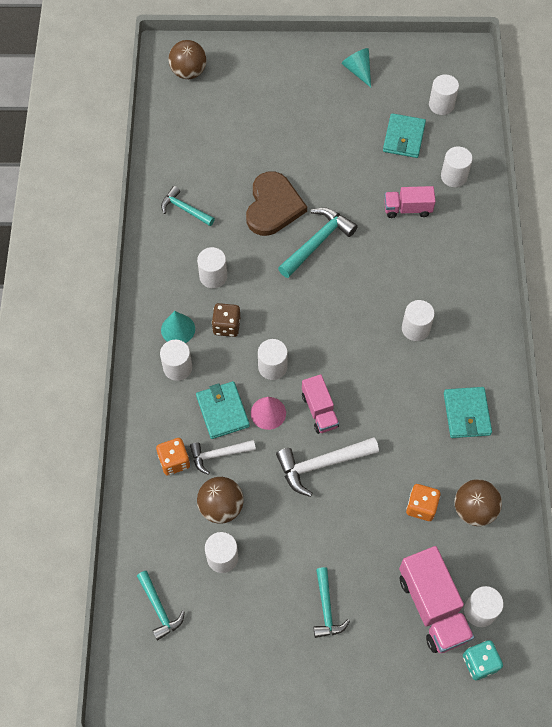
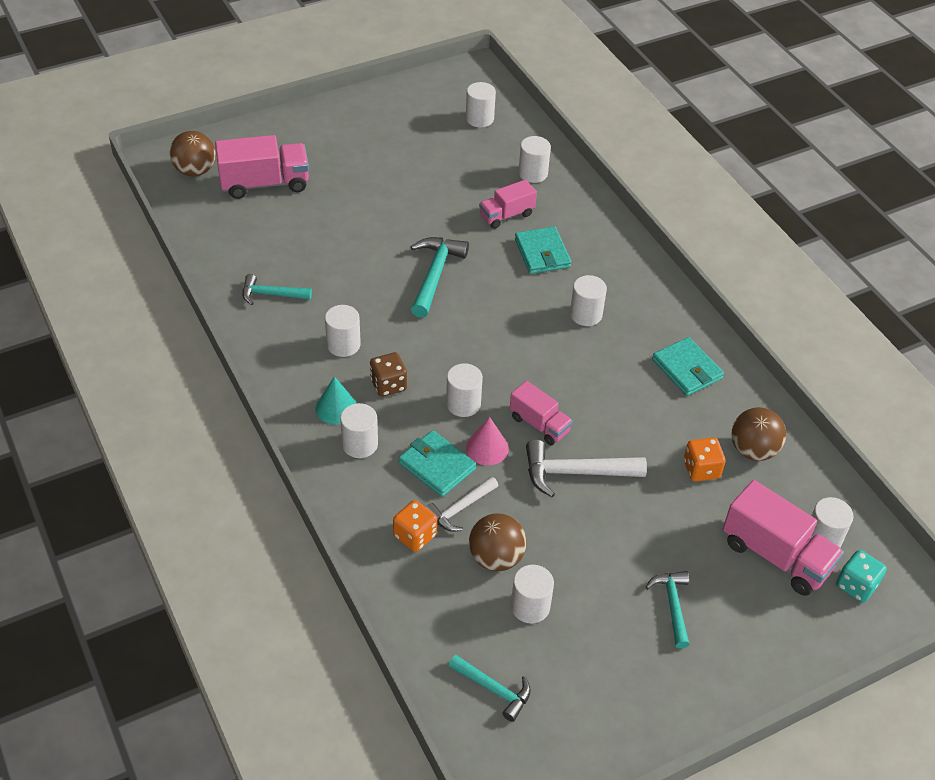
camera: 30 degrees left, 15 degrees down
brown heart [246,172,307,236] -> none
white hammer [276,437,379,497] -> white hammer turned 45 degrees clockwise [526,440,647,497]
turquoise hammer [314,567,350,638] -> turquoise hammer turned 150 degrees counterclockwise [646,571,690,648]
turquoise cone [342,48,371,87] -> none
turquoise wallet [383,113,426,158] -> turquoise wallet moved to [515,226,571,274]
none -> pink truck [215,135,309,199]

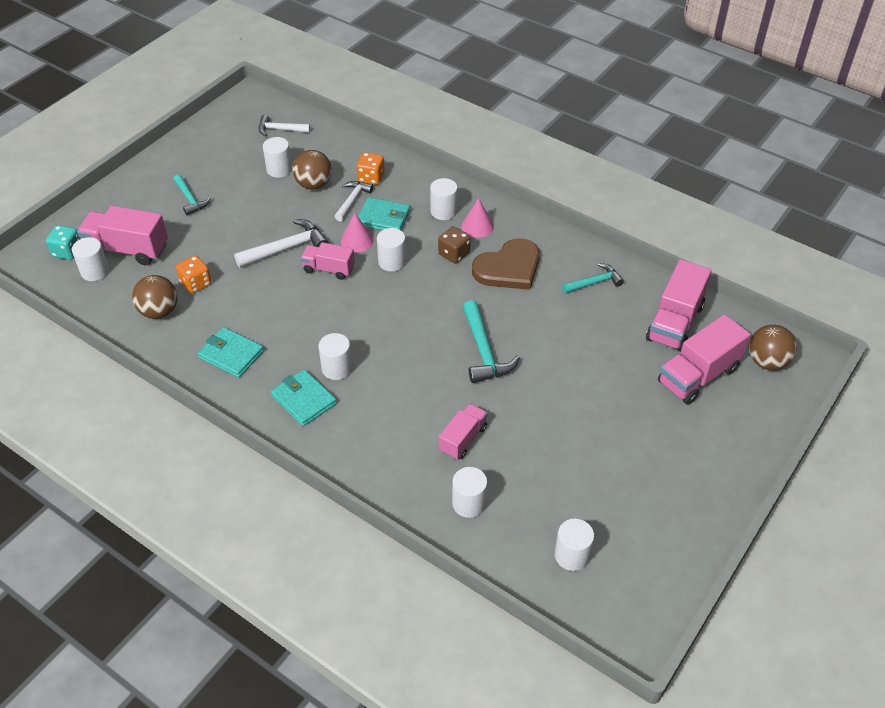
camera: 155 degrees right, 0 degrees up
turquoise cone [315,376,357,425] -> pink cone [461,198,494,238]
white cylinder [325,305,361,357] -> brown heart [472,238,540,290]
turquoise hammer [449,655,531,722] -> white hammer [258,115,311,136]
turquoise wallet [515,226,571,274] -> turquoise wallet moved to [271,369,337,426]
none -> pink truck [646,259,712,352]

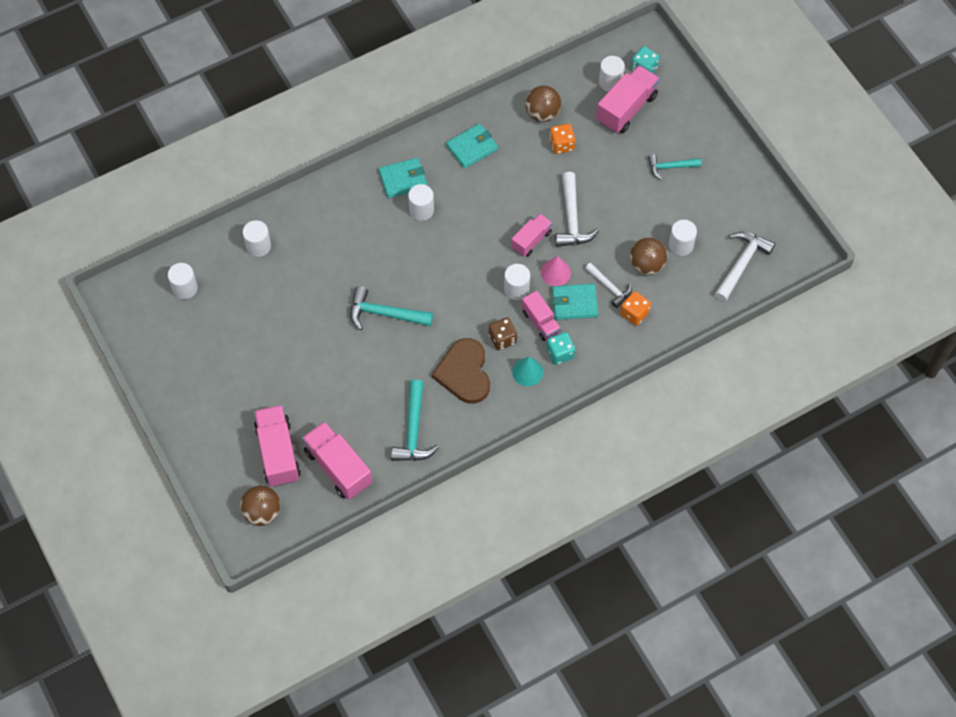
camera: 115 degrees right, 15 degrees up
white hammer [258,115,311,136] -> white hammer [714,231,775,302], size x1.55
turquoise wallet [358,197,410,230] -> turquoise wallet turned 45 degrees clockwise [552,284,598,320]
white cylinder [430,178,458,220] -> turquoise dice [546,332,575,365]
pink truck [439,404,488,460] -> pink truck moved to [522,291,561,341]
pink cone [461,198,494,238] -> turquoise cone [512,357,543,386]
turquoise hammer [562,263,624,294] -> turquoise hammer [391,380,439,461], size x1.55

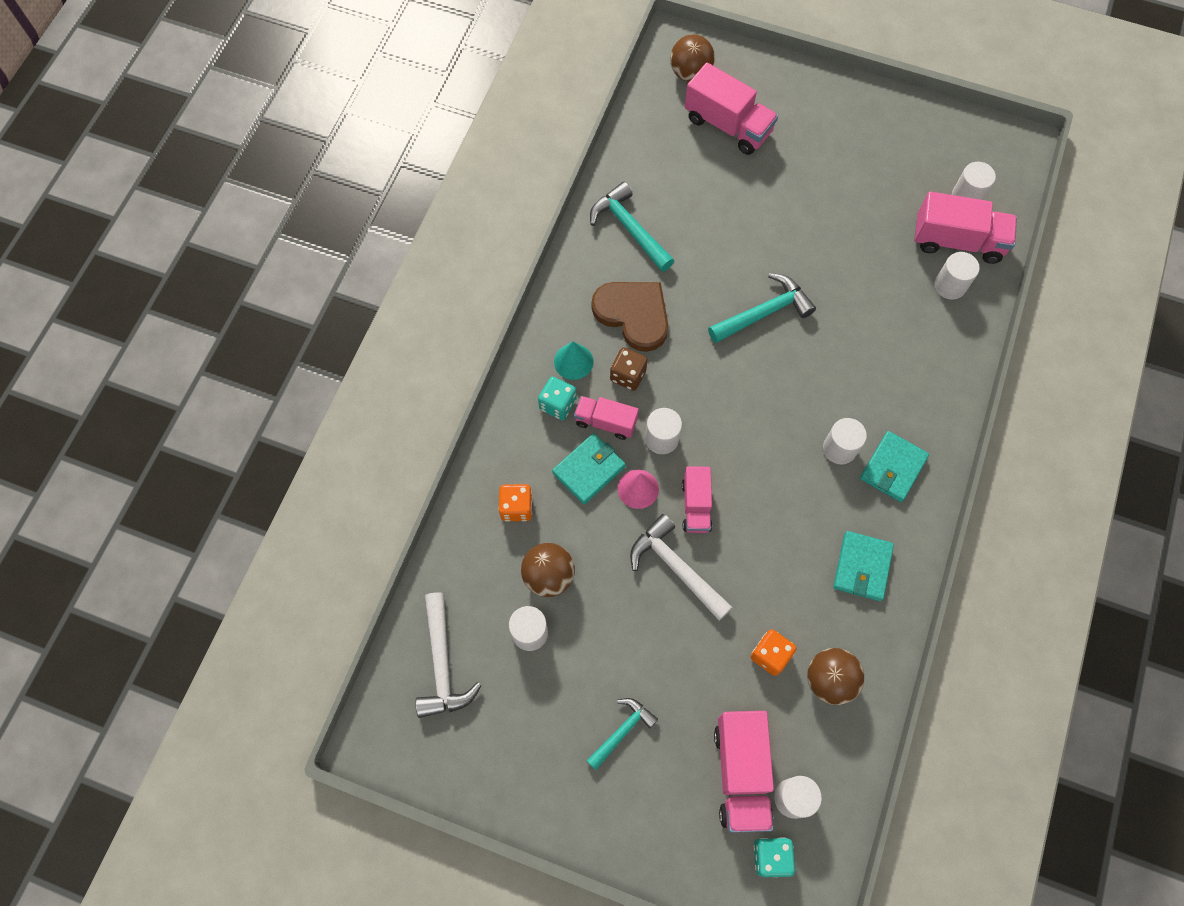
camera: 140 degrees right, 5 degrees up
pink truck [302,421,372,500] -> pink truck moved to [914,191,1017,264]
white hammer [585,263,632,308] -> none

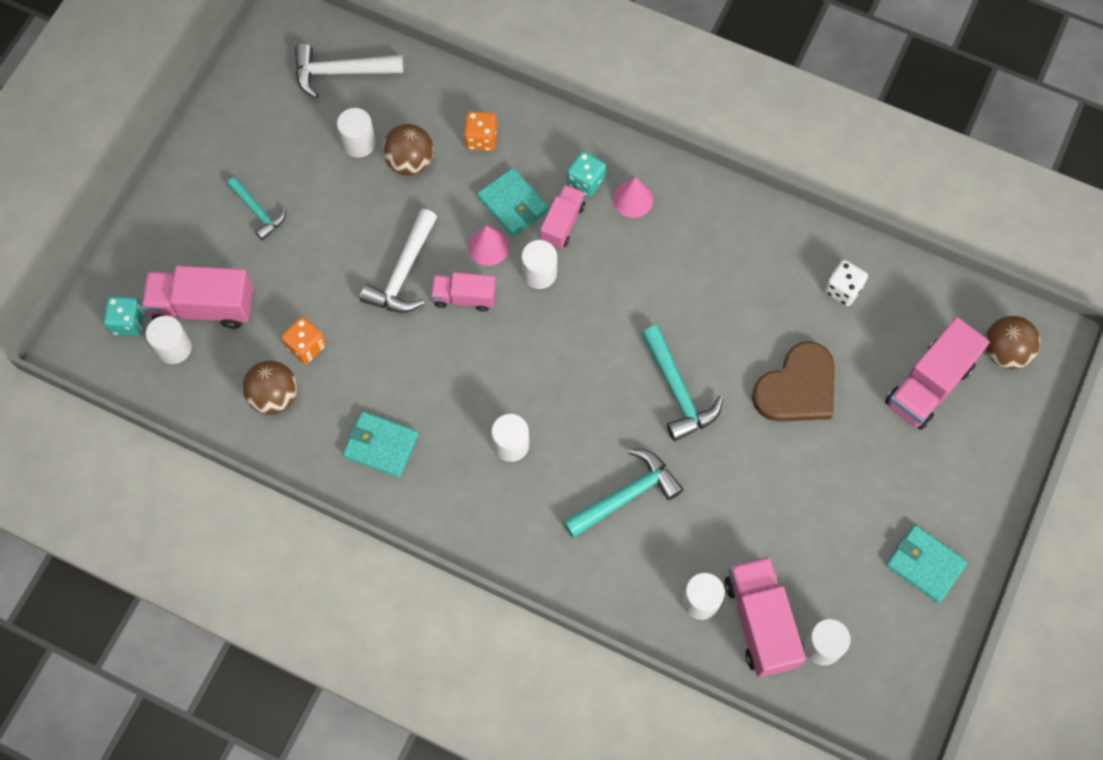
camera: 95 degrees right, 0 degrees up
turquoise cone [554,341,593,380] -> pink cone [612,177,653,218]
turquoise hammer [590,182,674,272] -> turquoise hammer moved to [563,449,684,538]
brown heart [591,282,668,352] -> brown heart moved to [752,341,835,422]
brown dice [610,347,648,391] -> none
white hammer [630,514,733,621] -> white hammer turned 150 degrees clockwise [359,209,437,313]
turquoise wallet [860,431,929,502] -> turquoise wallet moved to [886,525,968,603]
pink truck [914,191,1017,264] -> pink truck turned 150 degrees clockwise [725,556,806,677]
none -> white dice [824,260,868,306]

